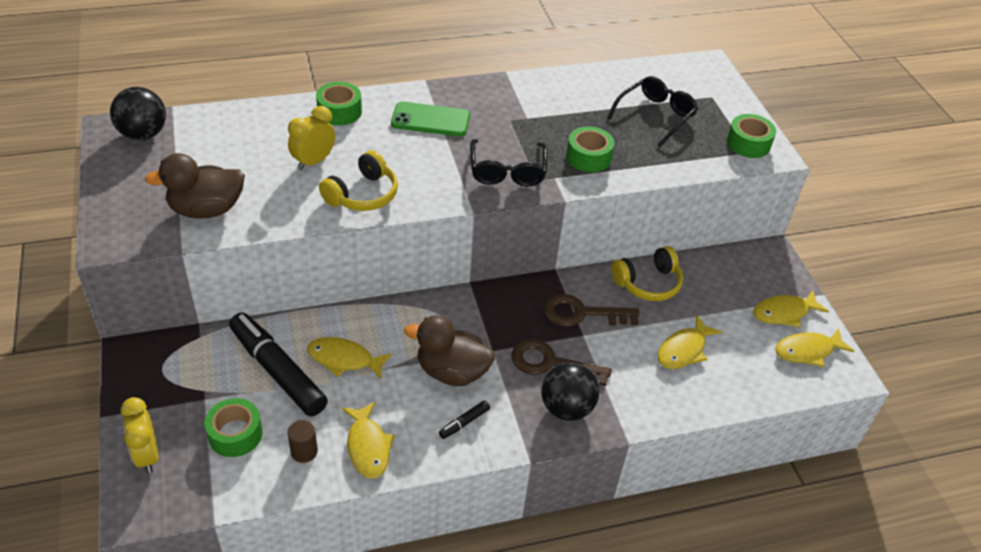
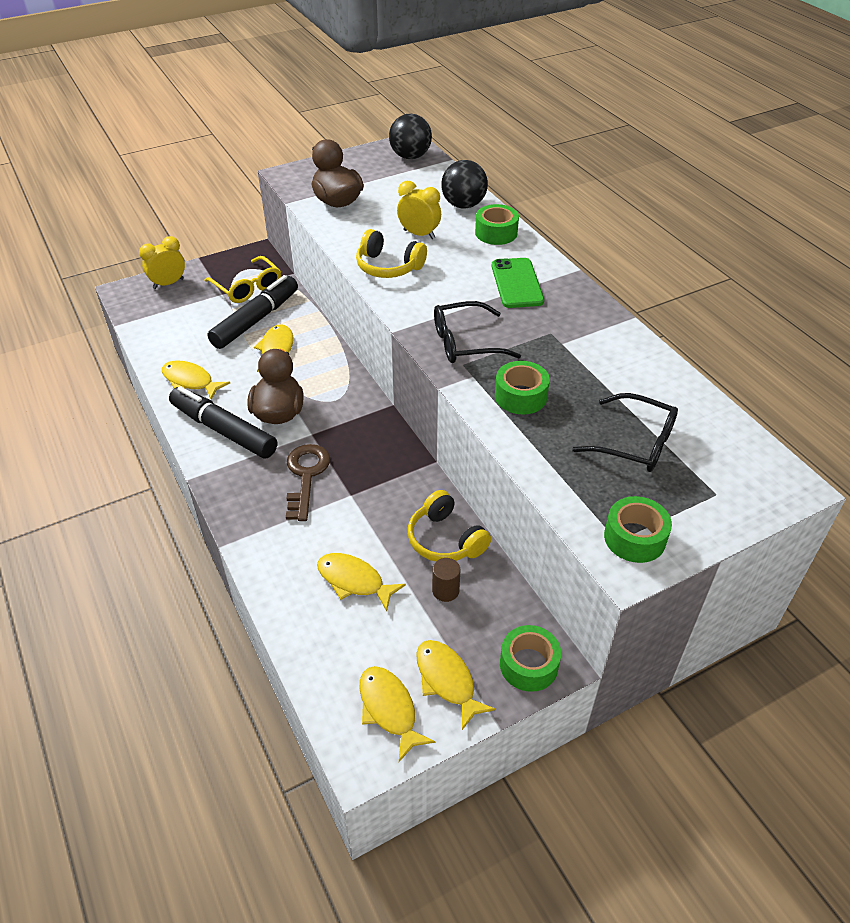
camera: 80 degrees right, 0 degrees up
green tape [204,398,263,457] -> green tape moved to [500,625,561,692]
brown cylinder [288,420,318,463] -> brown cylinder moved to [432,558,460,602]
yellow fish [342,402,395,478] -> yellow fish turned 60 degrees clockwise [162,361,230,400]
black marker [439,400,490,439] -> black marker [169,386,277,459], size x2.45
black ball [541,362,599,421] -> black ball moved to [441,160,488,209]
brown key [544,294,639,327] -> none
none -> yellow glasses [205,256,281,303]

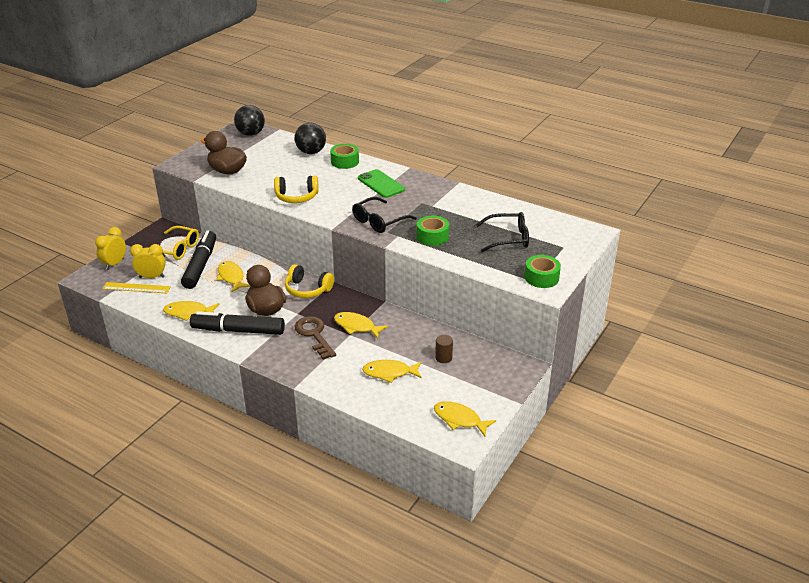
camera: 30 degrees left, 10 degrees down
yellow clock [397,181,441,239] -> yellow clock moved to [130,244,166,278]
yellow headphones [408,490,491,561] -> yellow headphones moved to [285,264,334,298]
yellow fish [416,640,496,730] -> yellow fish moved to [334,312,388,339]
green tape [500,625,561,692] -> none
none -> yellow ruler [102,282,171,293]

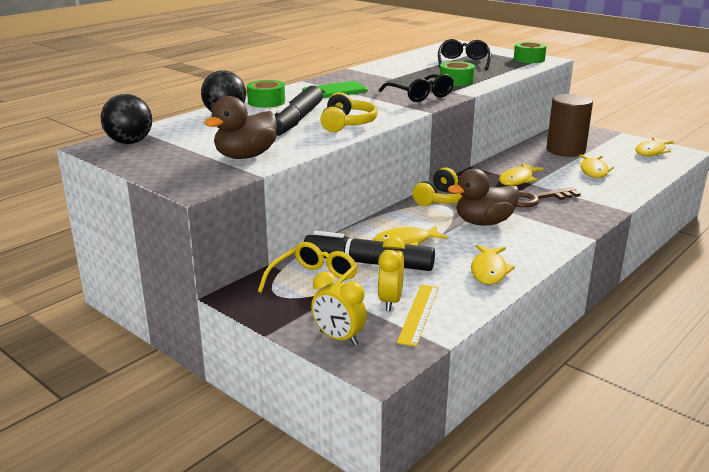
camera: 80 degrees left, 10 degrees down
black marker [190,311,285,335] -> black marker moved to [274,86,323,136]
brown cylinder [435,335,453,363] -> brown cylinder [547,94,593,157], size x2.31

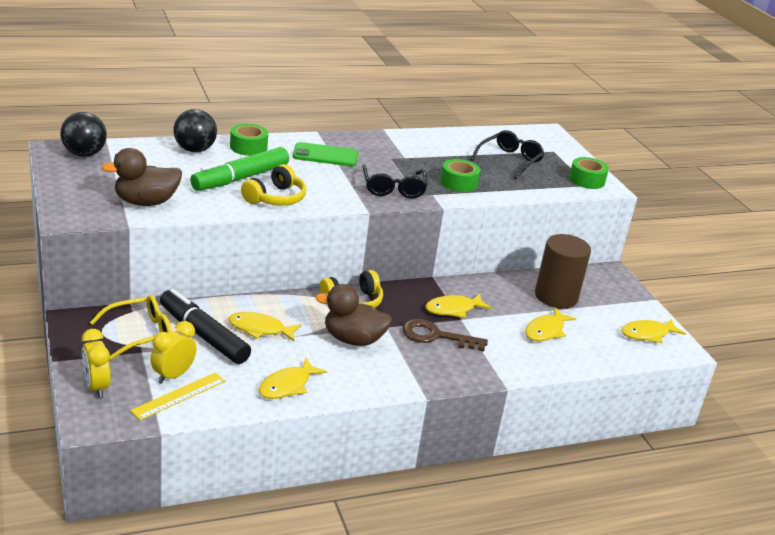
camera: 25 degrees right, 5 degrees up
black marker [274,86,323,136] -> green marker [190,147,289,191]

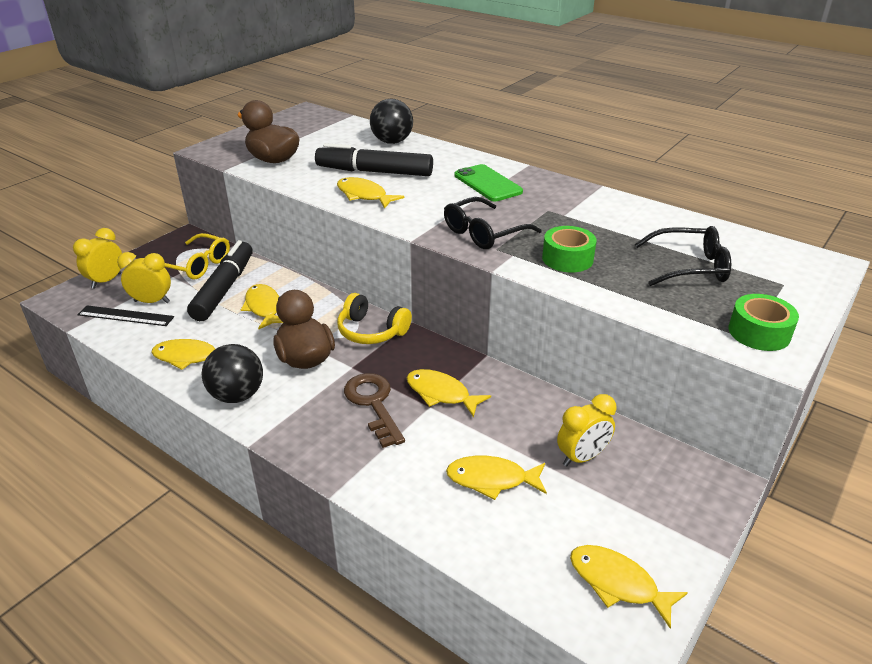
camera: 60 degrees right, 5 degrees up
black ball [60,112,107,157] -> black ball moved to [202,344,263,403]
yellow ruler [130,372,225,420] -> black ruler [77,305,174,326]
green marker [190,147,289,191] -> black marker [315,143,433,176]
green tape [230,124,268,156] -> none
yellow headphones [241,164,306,205] -> yellow fish [337,177,404,209]
brown cylinder [535,234,591,308] -> yellow clock [557,394,617,466]

